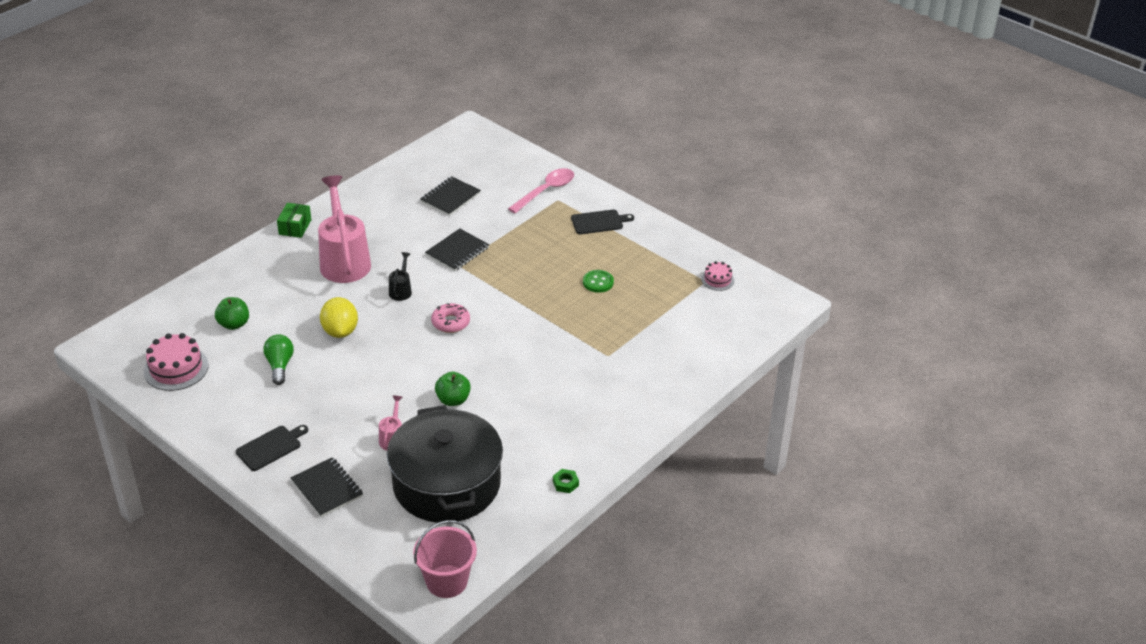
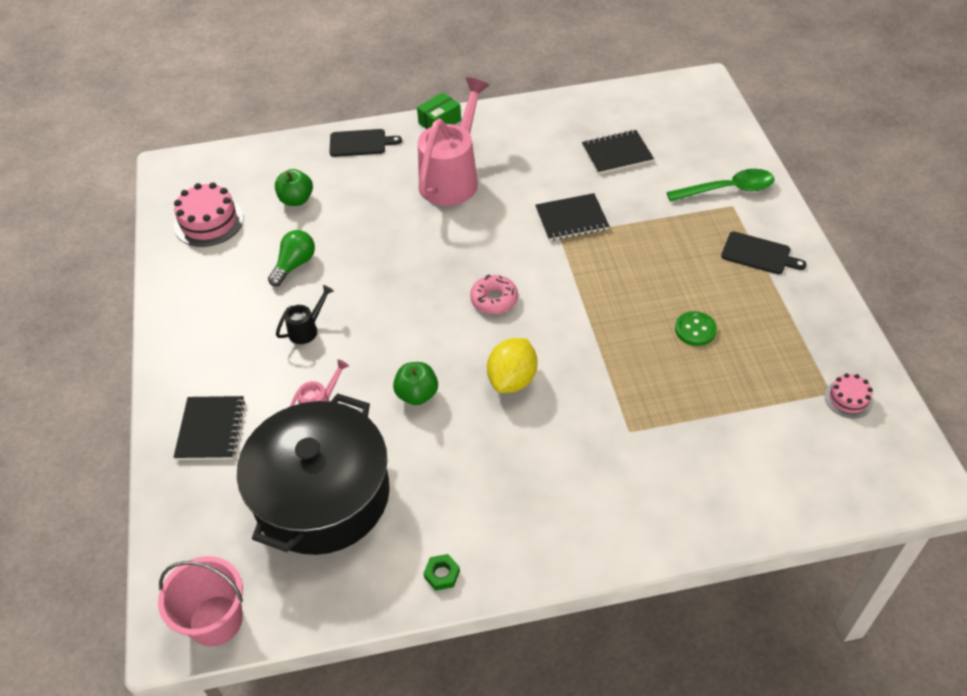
camera: 40 degrees right, 10 degrees up
black cutting board [236,425,308,471] -> black cutting board moved to [329,129,402,157]
yellow lemon [320,297,358,338] -> yellow lemon moved to [487,338,537,393]
black watering can [389,252,412,301] -> black watering can moved to [276,285,334,344]
pink spoon [508,168,574,213] -> green spoon [666,169,775,202]

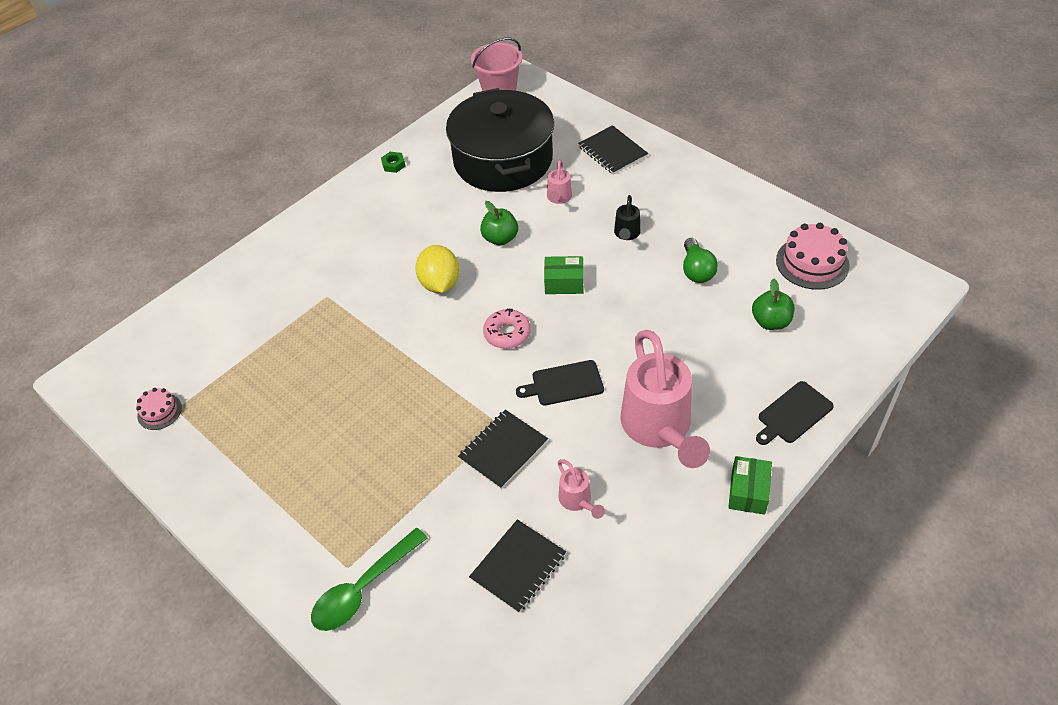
camera: 145 degrees right, 0 degrees up
green button [675,311,717,346] -> none
black cutting board [721,232,807,274] -> black cutting board moved to [516,360,604,406]
none -> green box [544,256,584,294]
none -> pink watering can [558,459,605,519]

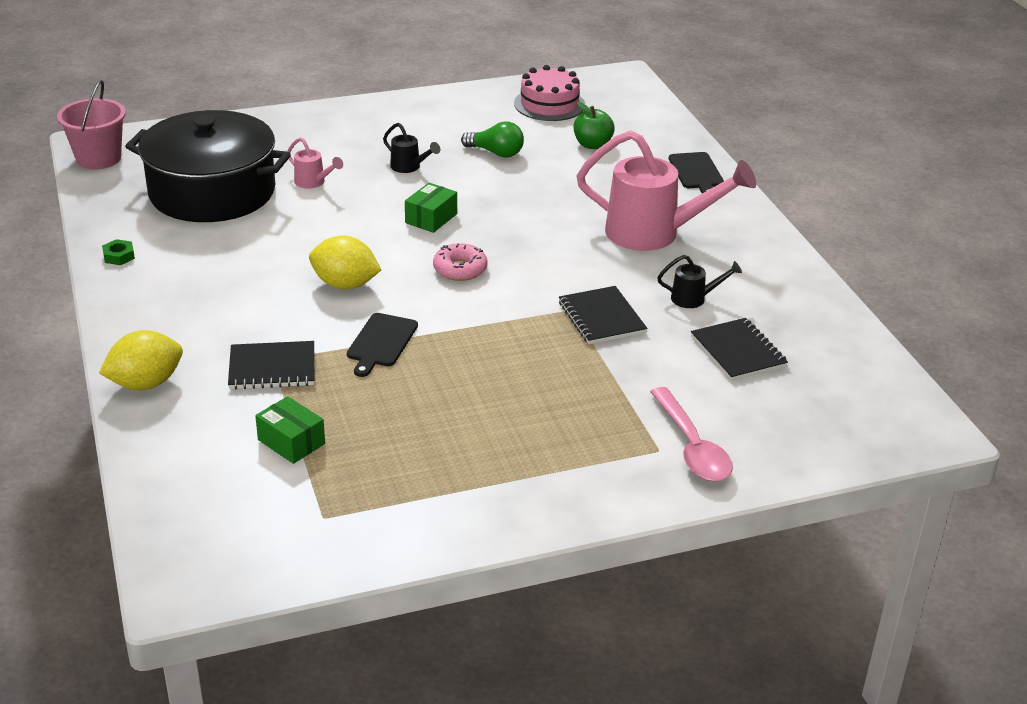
camera: 65 degrees left, 15 degrees down
pink cake [136,388,182,430] -> none
green spoon [311,528,428,631] -> pink spoon [650,387,733,482]
green apple [480,201,518,246] -> none
black cutting board [516,360,604,406] -> black cutting board moved to [347,313,418,377]
pink watering can [558,459,605,519] -> black watering can [657,255,742,308]
black notebook [578,125,648,175] -> black notebook moved to [228,341,314,389]
green box [728,456,772,515] -> green box moved to [255,396,325,464]
none -> yellow lemon [99,330,183,390]

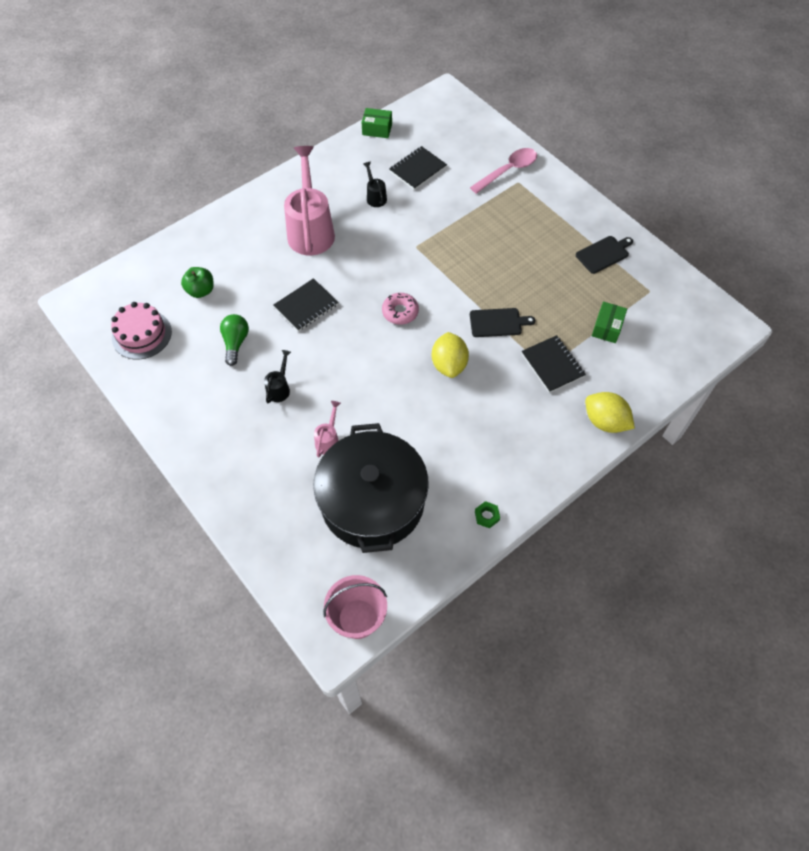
camera: 110 degrees left, 25 degrees up
green box [405,183,457,233] -> green box moved to [362,108,392,138]
black notebook [559,286,647,344] -> black notebook moved to [273,278,338,332]
black cutting board [669,152,724,193] -> black cutting board moved to [576,236,633,274]

